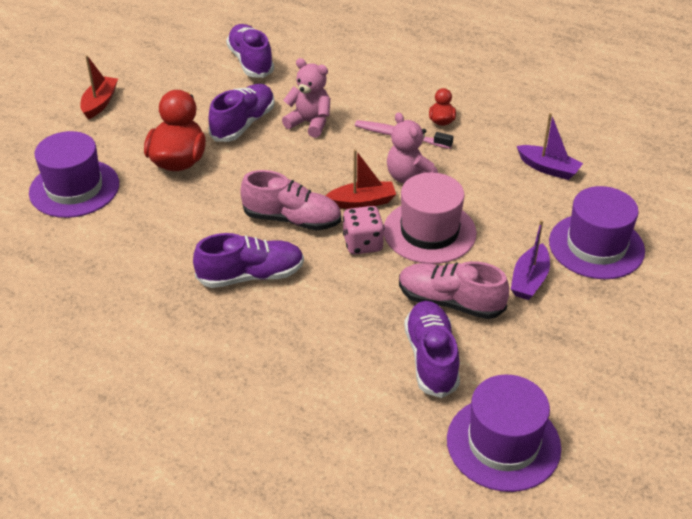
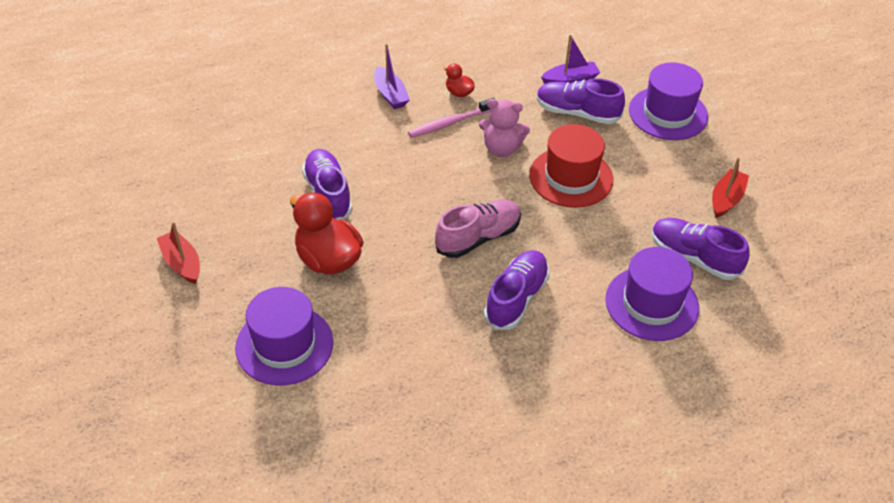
camera: 50 degrees left, 5 degrees up
purple shoe [226,24,274,78] -> purple shoe moved to [537,78,625,124]
pink teddy bear [282,58,330,138] -> none
red boat [326,149,396,209] -> red boat moved to [712,157,749,218]
pink dice [343,206,384,255] -> none
pink hat [384,172,477,264] -> red hat [529,124,613,208]
pink shoe [399,261,509,319] -> none
purple hat [447,375,561,492] -> purple hat moved to [605,247,699,341]
purple boat [511,220,550,300] -> purple boat moved to [374,44,410,109]

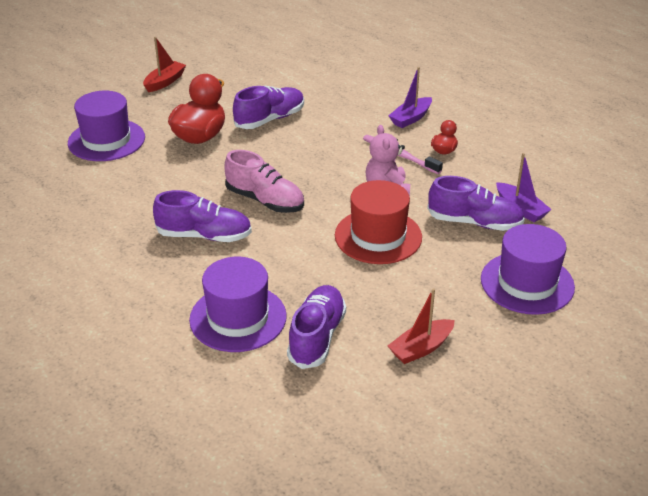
camera: 70 degrees right, 10 degrees down
purple shoe [537,78,625,124] -> purple shoe turned 105 degrees clockwise [427,176,525,231]
red boat [712,157,749,218] -> red boat turned 135 degrees clockwise [388,288,455,364]

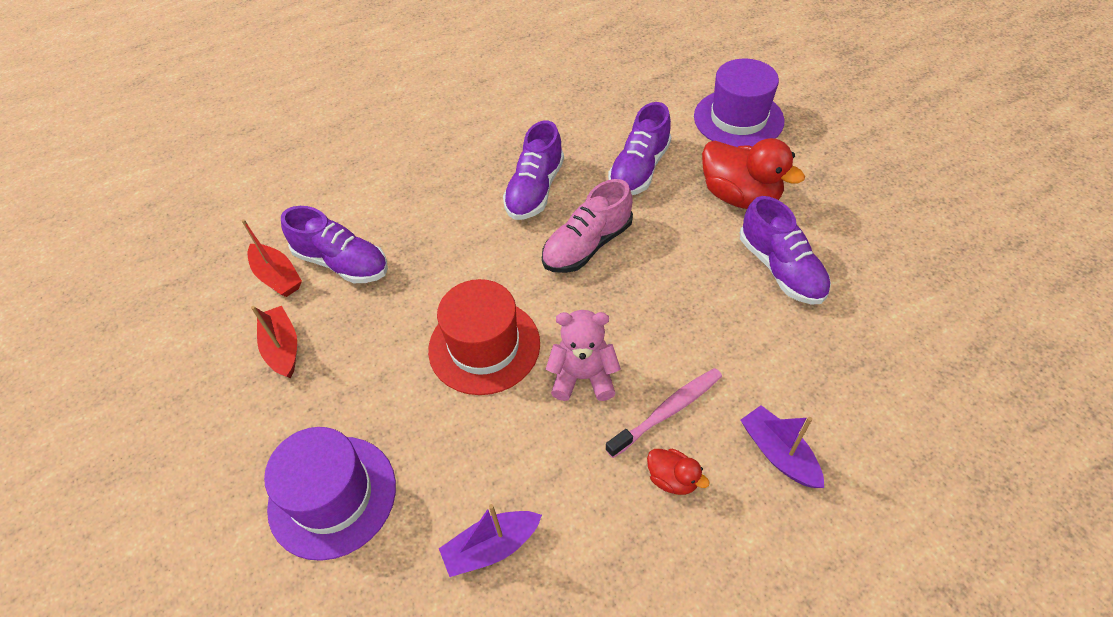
camera: 105 degrees right, 15 degrees up
red boat [143,37,186,92] -> red boat moved to [242,219,302,297]
purple hat [189,257,287,352] -> none
purple shoe [427,176,525,231] -> purple shoe moved to [608,102,672,195]

